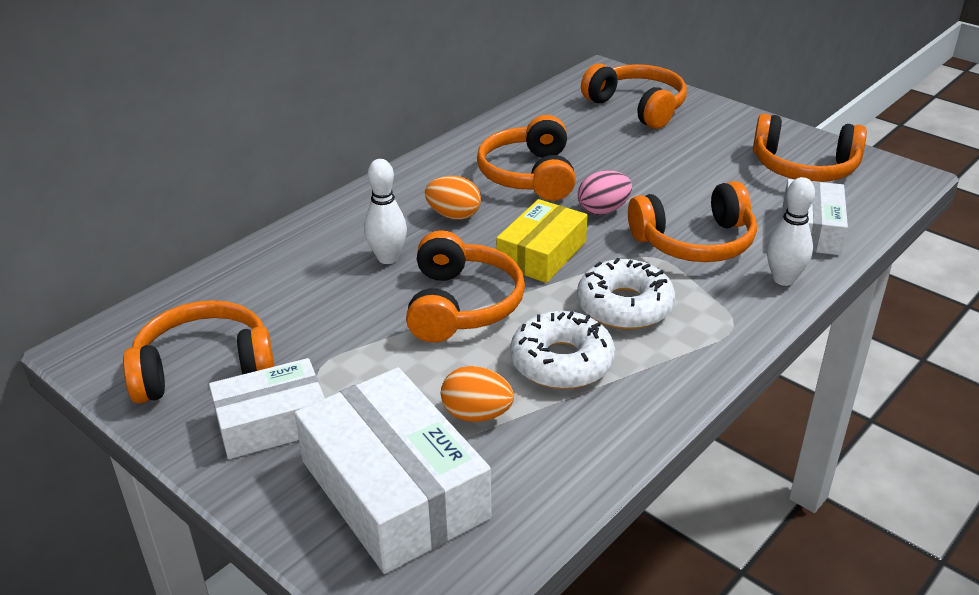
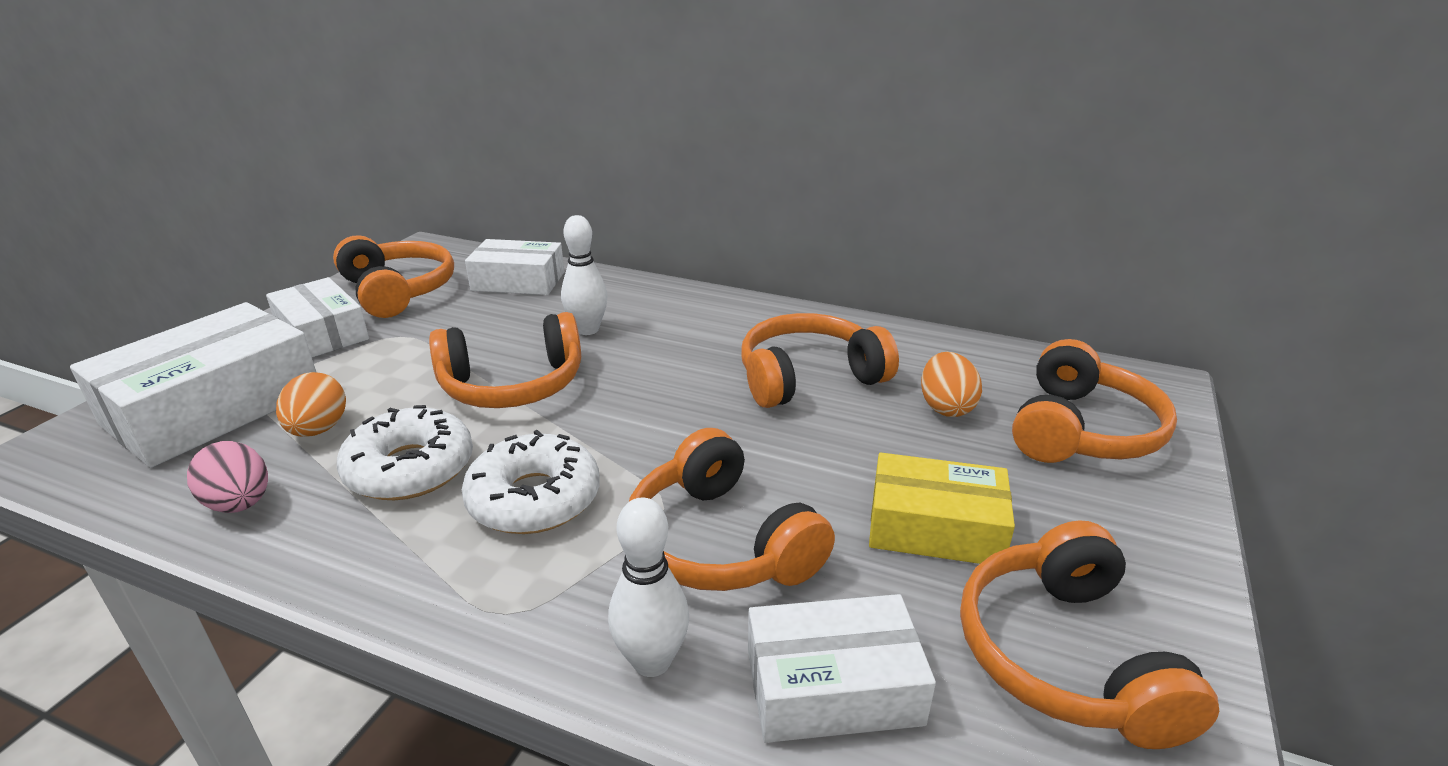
camera: 70 degrees right, 5 degrees down
orange egg [425,176,481,220] -> orange egg moved to [921,352,982,417]
yellow box [496,199,588,283] -> yellow box moved to [869,453,1015,564]
pink egg [578,170,632,215] -> pink egg moved to [187,441,268,513]
none -> white box [465,239,564,295]

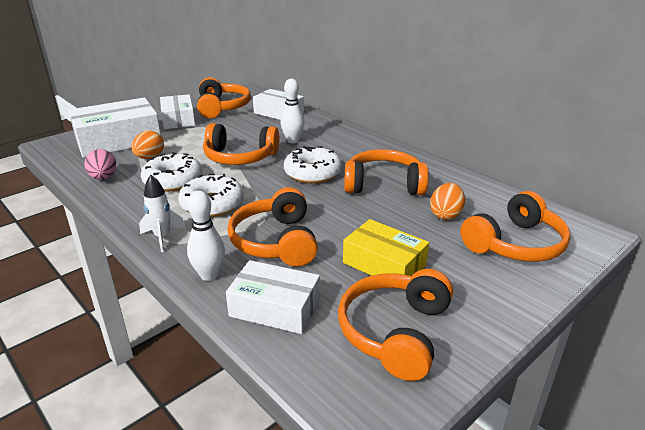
camera: 25 degrees right, 0 degrees up
none -> white rocket [139,175,186,252]
none -> white donut [284,146,342,183]

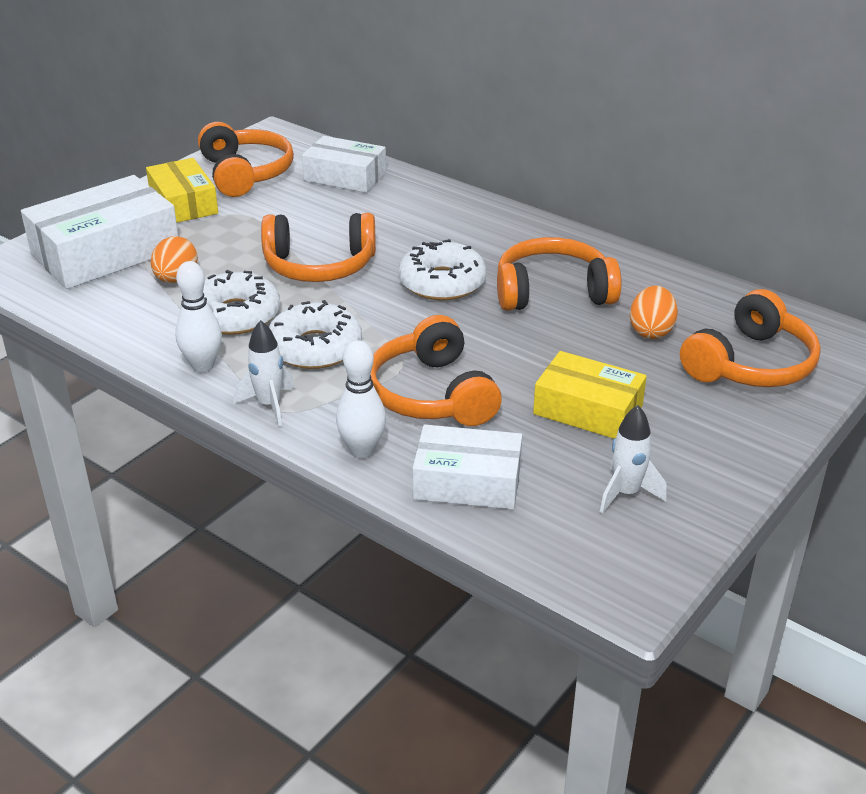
camera: 10 degrees left, 5 degrees up
pink egg [84,149,116,180] -> none
white box [160,94,195,129] -> yellow box [146,158,218,223]
white bowling pin [281,79,305,143] -> white bowling pin moved to [175,261,222,372]
orange headphones [338,269,453,381] -> white rocket [600,405,667,514]

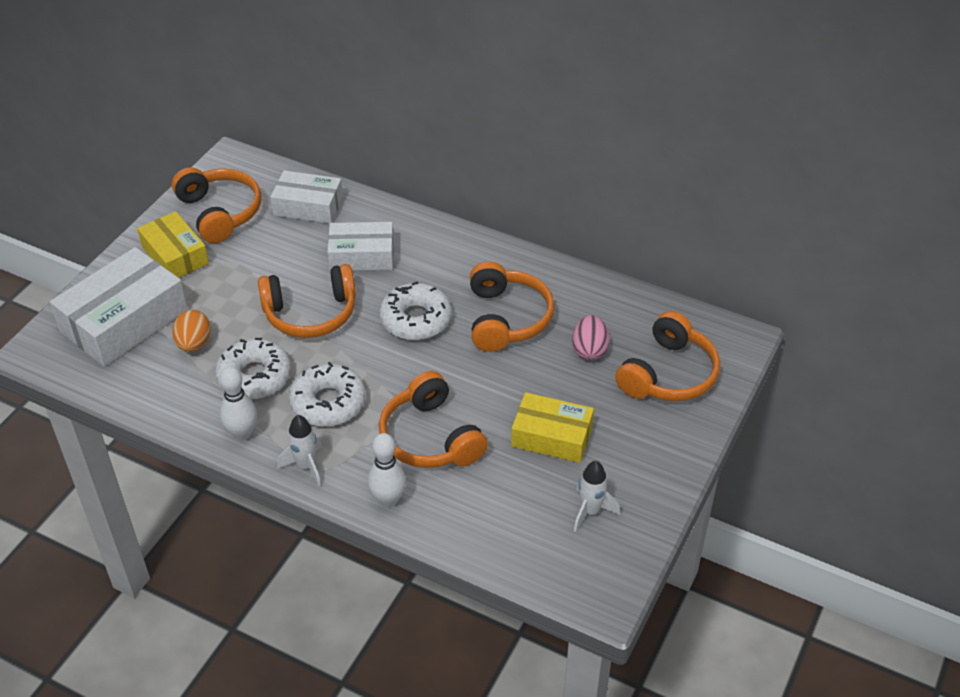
camera: 10 degrees left, 10 degrees up
white box [412,425,522,510] -> white box moved to [327,222,394,271]
orange headphones [497,237,621,311] -> orange headphones turned 105 degrees clockwise [470,261,554,352]
orange egg [630,286,678,339] -> pink egg [572,315,609,360]

